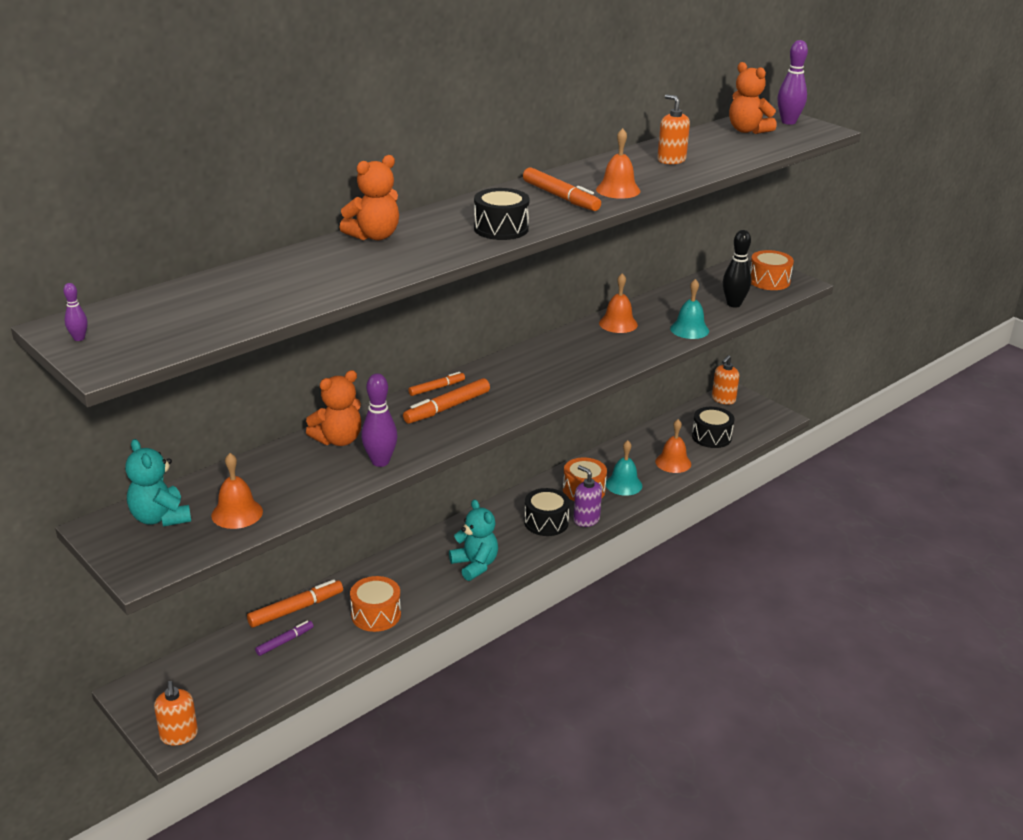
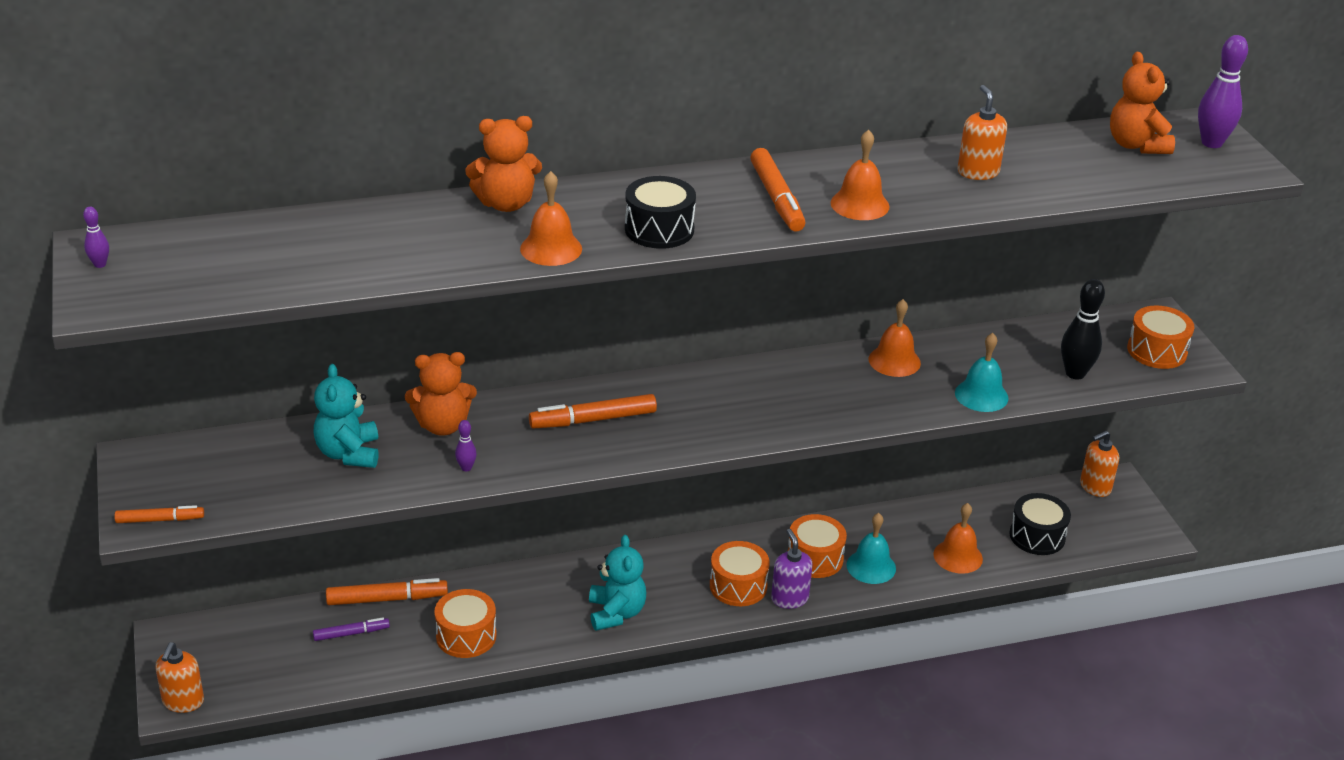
camera: 25 degrees right, 5 degrees up
turquoise teddy bear [125,439,191,527] -> turquoise teddy bear moved to [313,364,379,468]
orange bell [211,453,263,529] -> orange bell moved to [520,171,582,266]
purple bowling pin [361,373,398,467] -> purple bowling pin [455,420,477,471], size x0.49
orange marker [408,372,465,396] -> orange marker moved to [114,505,204,523]
black drum [524,488,570,536] -> orange drum [710,541,770,606]

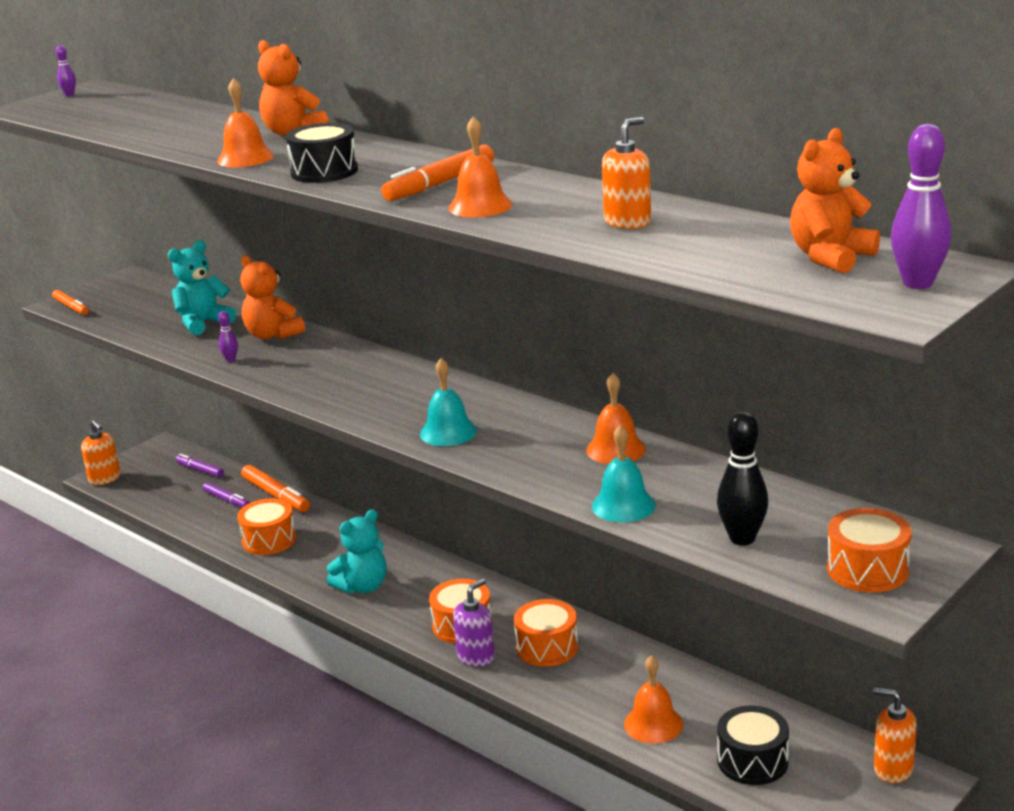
camera: 60 degrees right, 10 degrees down
orange soap dispenser [156,642,204,713] -> orange soap dispenser turned 105 degrees counterclockwise [81,420,121,485]
orange marker [529,394,657,429] -> none
turquoise bell [846,513,896,584] -> turquoise bell moved to [420,358,477,446]
none -> purple marker [176,454,224,477]

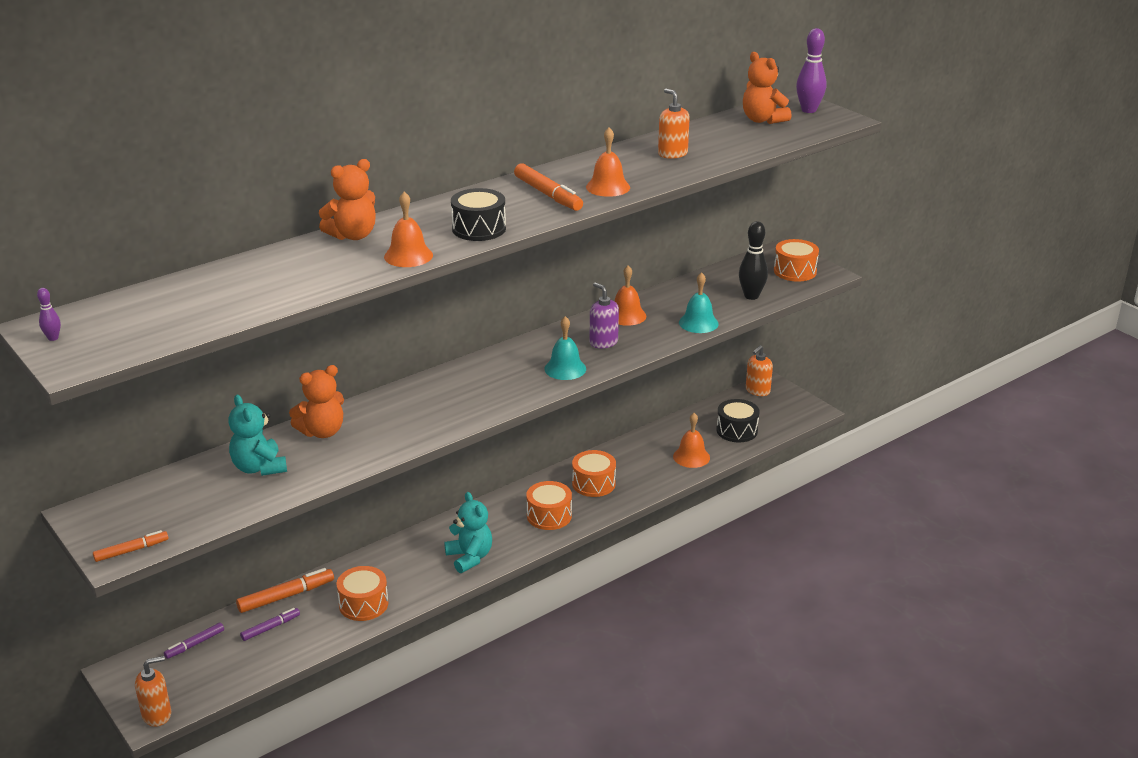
camera: 80 degrees left, 5 degrees up
purple bowling pin [218,311,238,362] -> none
purple soap dispenser [453,579,495,667] -> purple soap dispenser moved to [590,282,619,349]

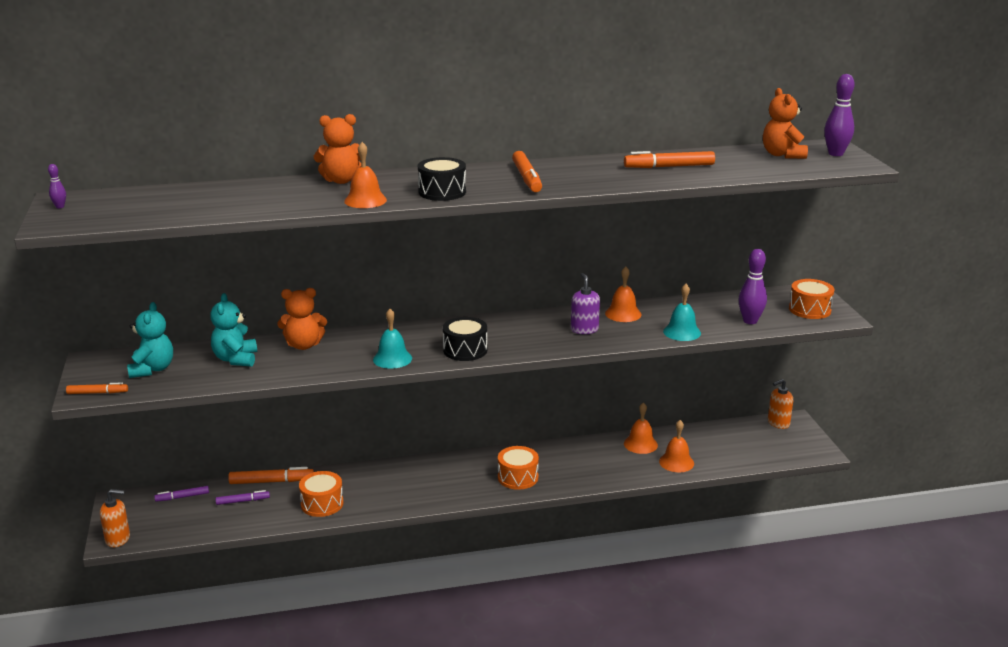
camera: 25 degrees right, 5 degrees down
turquoise teddy bear [444,492,492,573] -> turquoise teddy bear moved to [127,302,173,378]
turquoise bell [544,316,586,380] -> turquoise bell moved to [373,309,412,369]
orange drum [572,450,616,497] -> none
orange bell [586,127,630,197] -> orange bell moved to [624,402,658,454]
orange soap dispenser [658,88,690,159] -> orange marker [624,151,715,168]
black drum [716,399,759,443] -> black drum moved to [443,317,487,361]
black bowling pin [739,221,768,300] -> purple bowling pin [739,249,767,324]

